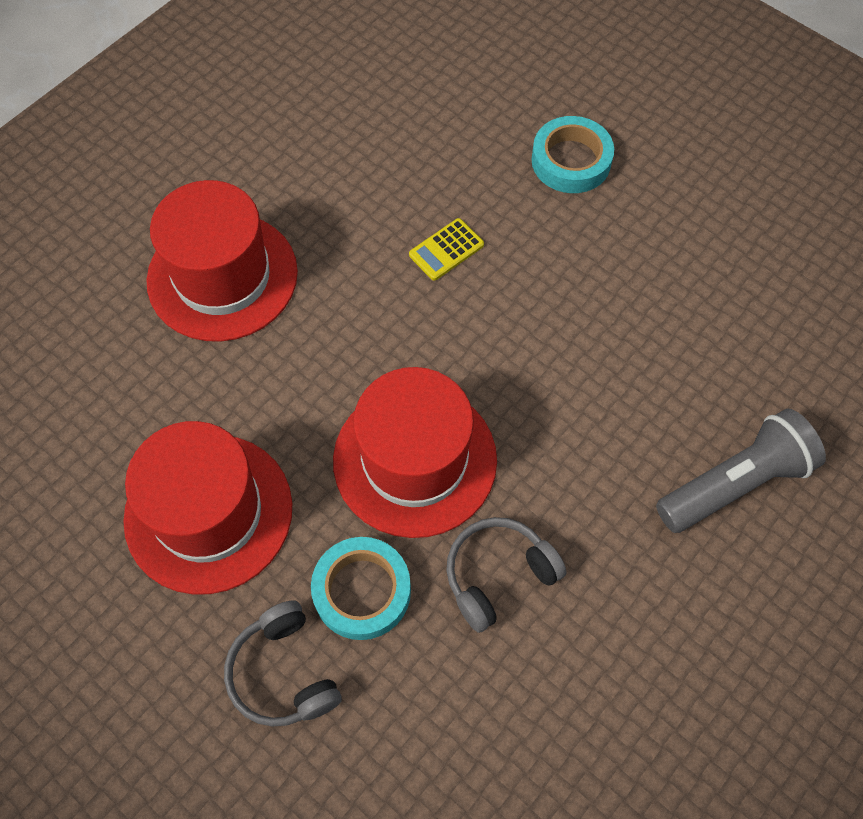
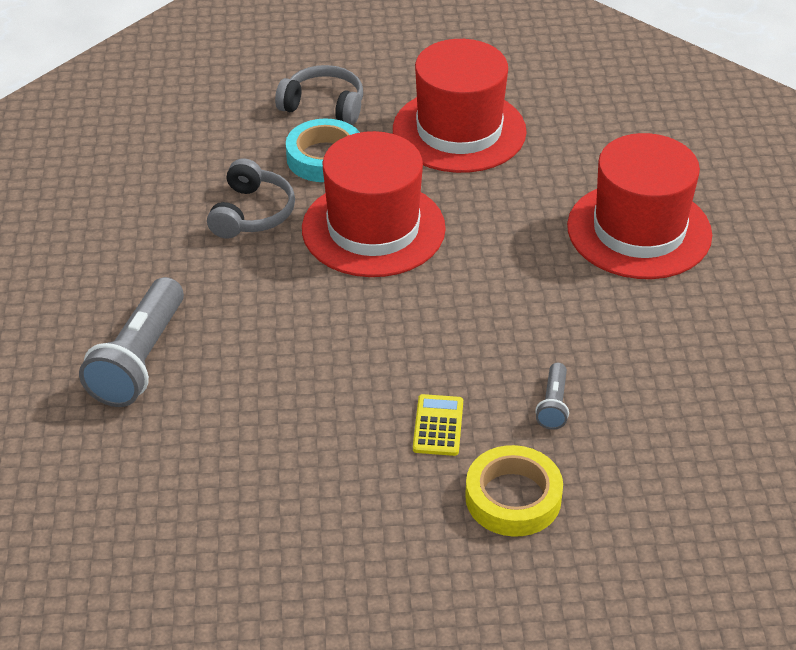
camera: 135 degrees right, 20 degrees down
yellow calculator [409,218,484,281] -> yellow calculator moved to [413,394,463,456]
turquoise tape [531,116,614,193] -> yellow tape [465,445,563,537]
none -> grey flashlight [535,363,569,430]

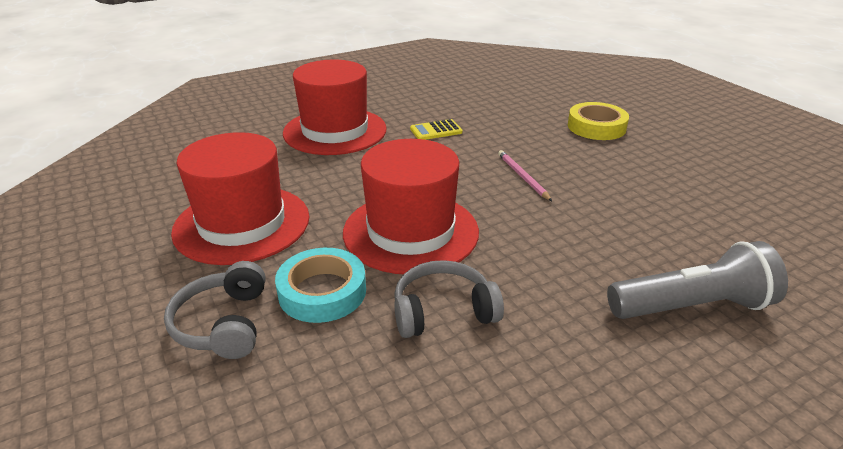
camera: 115 degrees left, 10 degrees down
yellow calculator [413,394,463,456] -> yellow calculator moved to [410,119,463,140]
grey flashlight [535,363,569,430] -> none
none -> pink pencil [498,150,552,201]

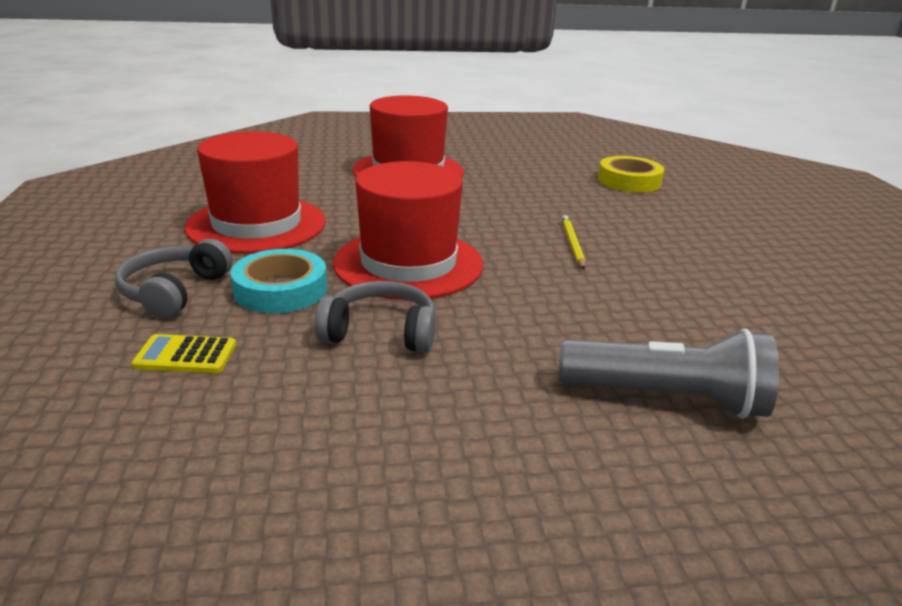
camera: 20 degrees right, 5 degrees down
yellow calculator [410,119,463,140] -> yellow calculator moved to [132,334,236,373]
pink pencil [498,150,552,201] -> yellow pencil [562,215,585,269]
yellow tape [568,102,629,140] -> yellow tape moved to [598,156,664,193]

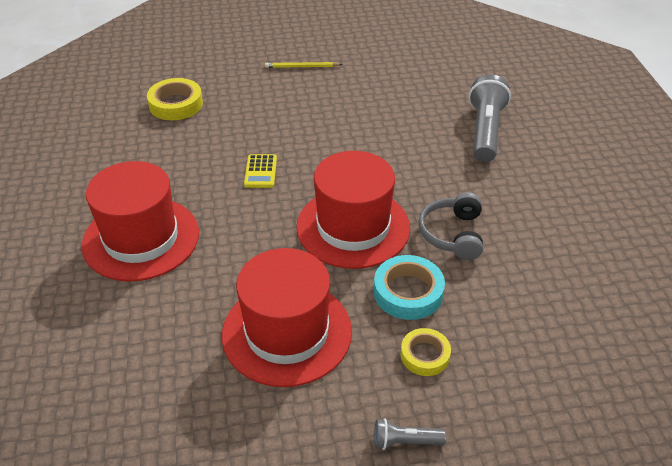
camera: 90 degrees left, 15 degrees up
grey headphones [115,239,232,319] -> yellow tape [401,328,451,376]
yellow calculator [132,334,236,373] -> yellow calculator moved to [244,154,277,188]
yellow pencil [562,215,585,269] -> yellow pencil moved to [265,62,342,68]
none -> grey flashlight [374,418,446,450]

